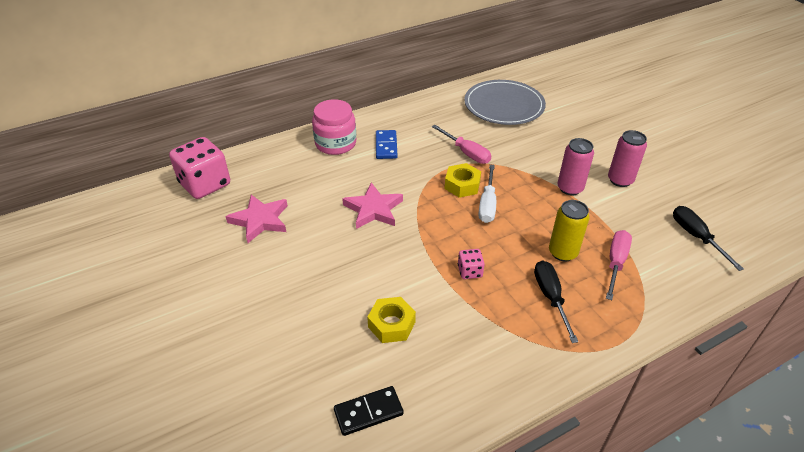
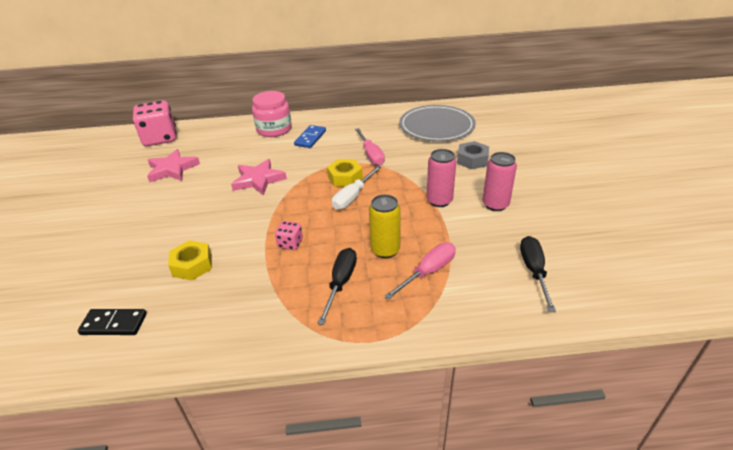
camera: 25 degrees right, 5 degrees down
none -> grey nut [457,141,489,169]

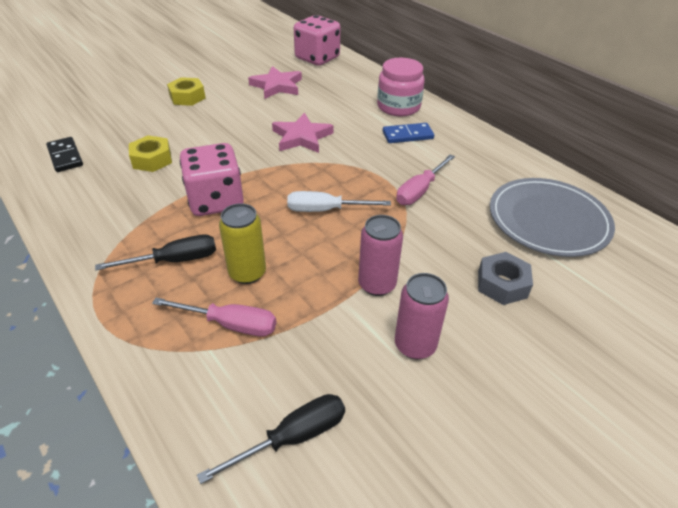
camera: 55 degrees right, 5 degrees up
pink dice [275,221,303,250] -> pink dice [180,143,244,216], size x2.15
yellow nut [327,159,363,187] -> yellow nut moved to [167,77,205,106]

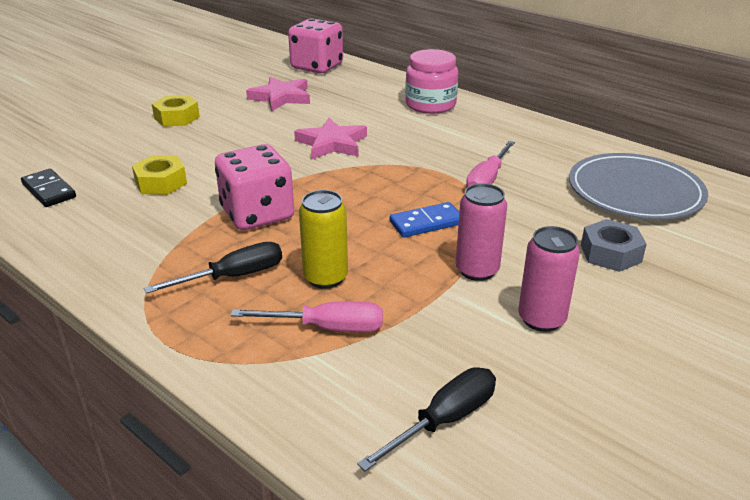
camera: 10 degrees left, 10 degrees down
white screwdriver [287,191,391,212] -> none
blue domino [383,123,434,143] -> blue domino moved to [389,202,459,237]

